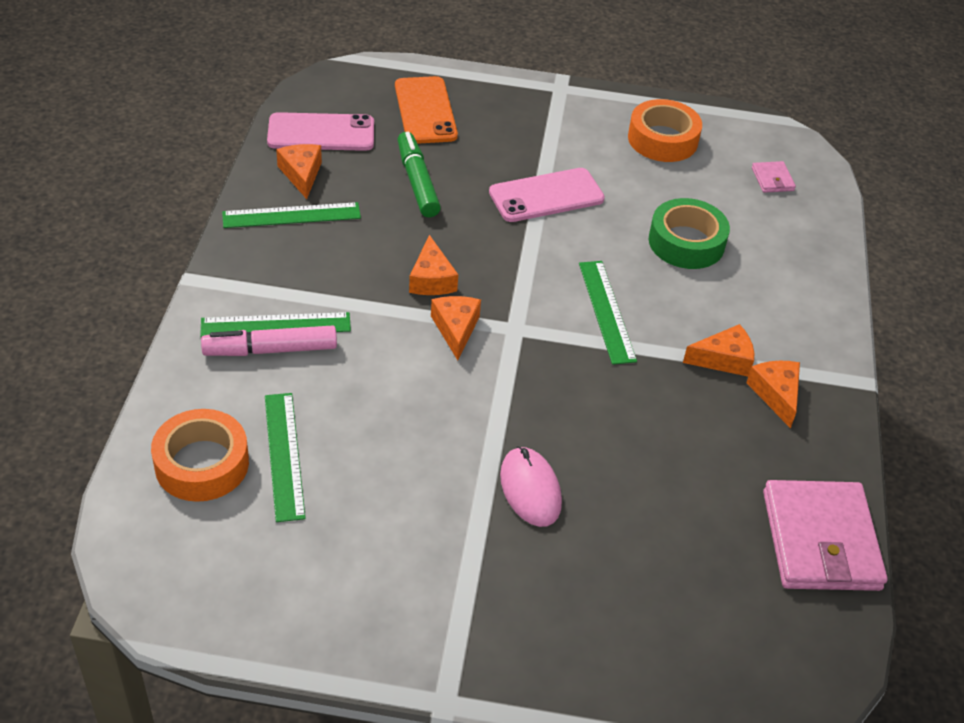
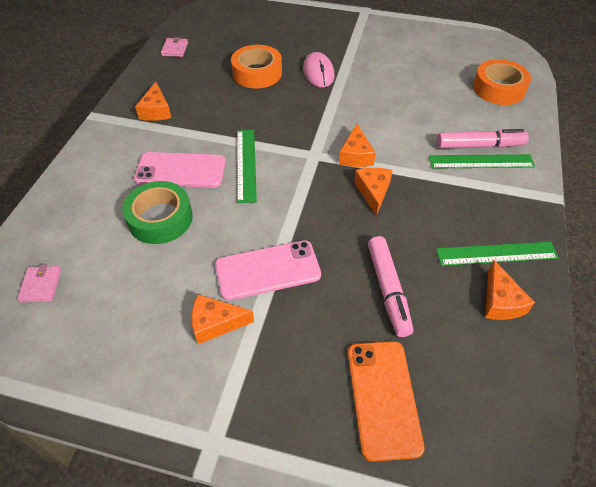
camera: 170 degrees left, 5 degrees up
green ruler [265,393,306,522] -> none
pink phone [267,112,374,151] -> pink phone moved to [134,152,226,188]
green marker [397,132,441,217] -> pink marker [368,236,413,337]
orange tape [628,99,702,162] -> orange tape moved to [231,45,282,89]
orange cheese [683,324,754,377] -> orange cheese moved to [191,294,254,344]
pink wallet [763,480,888,591] -> pink wallet [161,37,188,57], size x0.43

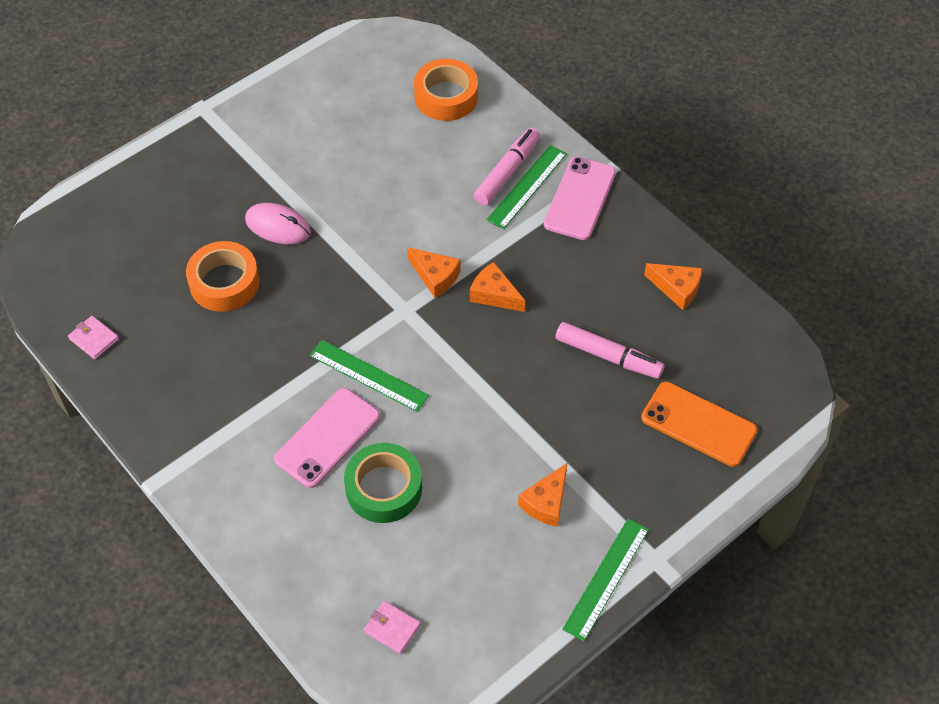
camera: 55 degrees left, 5 degrees up
orange cheese [135,82,171,121] -> none
pink phone [215,240,321,301] -> pink phone moved to [544,157,616,240]
green ruler [436,242,559,266] -> green ruler moved to [562,519,649,641]

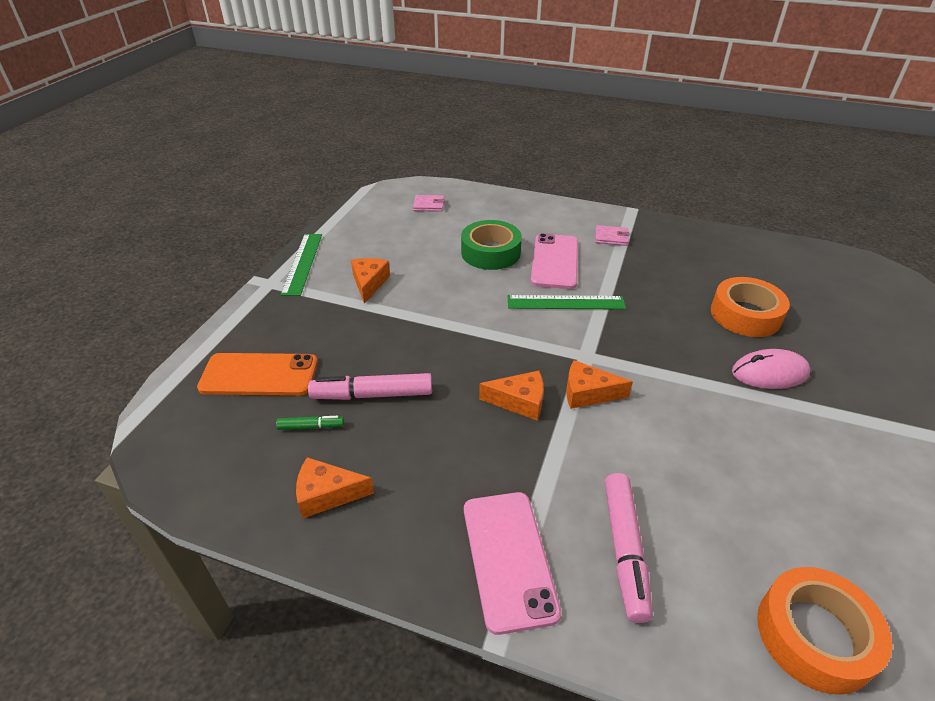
camera: 150 degrees right, 15 degrees down
pink wallet [68,316,119,360] -> pink wallet moved to [595,225,630,246]
green ruler [486,145,567,230] -> none
none -> green marker [276,416,344,430]

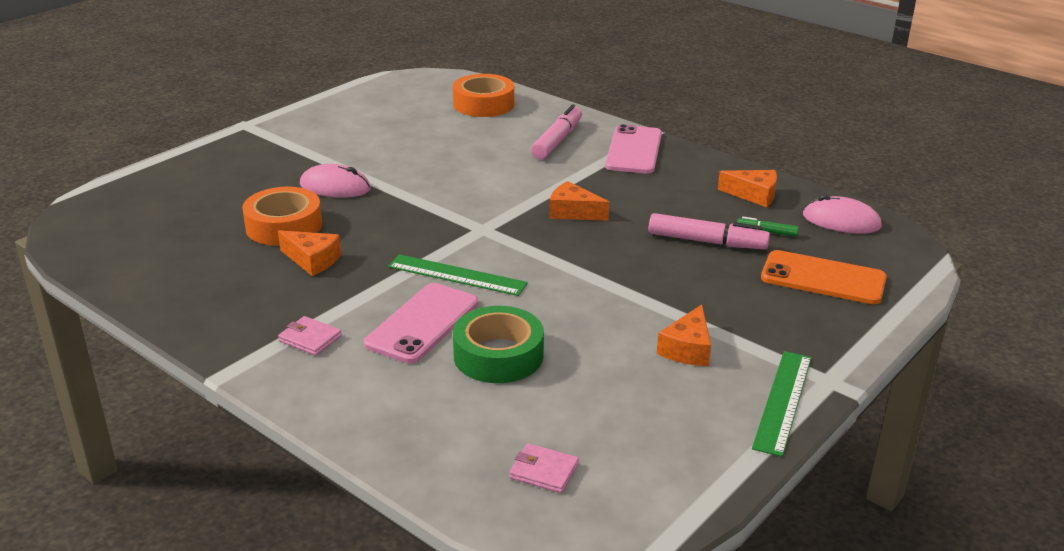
camera: 160 degrees left, 10 degrees down
orange cheese [566,360,633,409] -> orange cheese moved to [278,230,341,276]
none -> pink mouse [803,195,882,234]

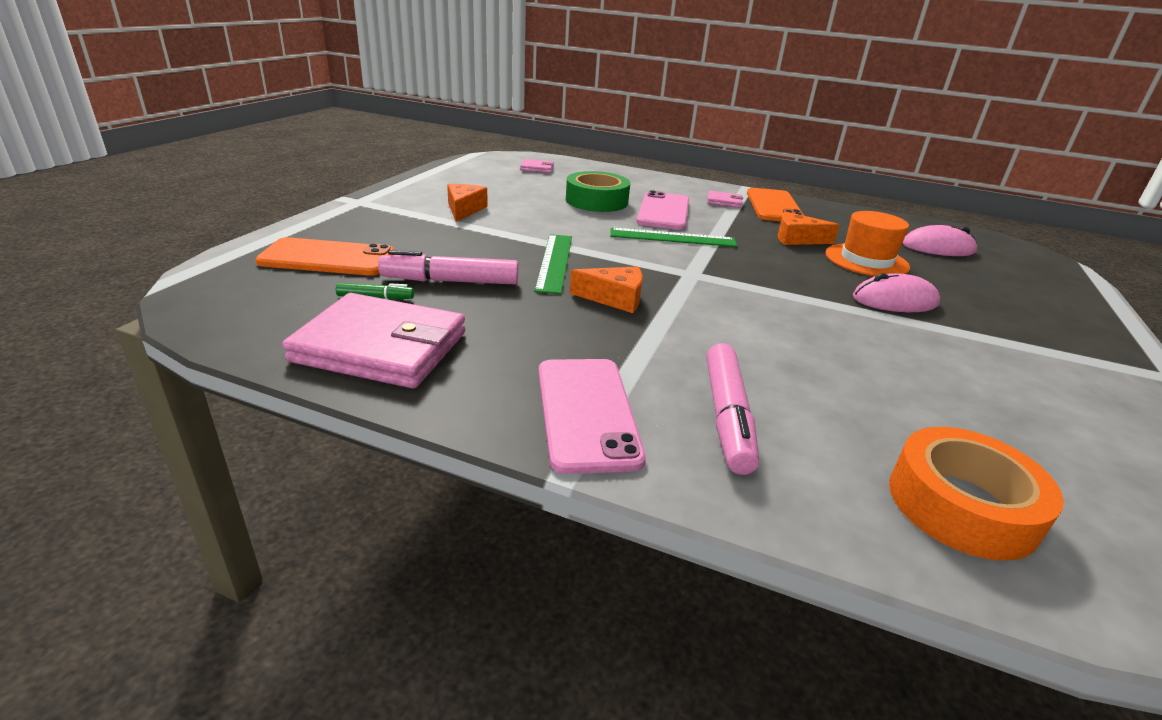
camera: 160 degrees right, 0 degrees up
orange tape [242,186,322,246] -> orange hat [825,211,910,276]
orange cheese [718,170,777,207] -> pink wallet [282,293,465,388]
green ruler [752,351,811,457] -> green ruler moved to [534,234,572,294]
pink mouse [803,195,882,234] -> pink mouse moved to [903,225,977,256]
none -> orange phone [747,188,803,221]

